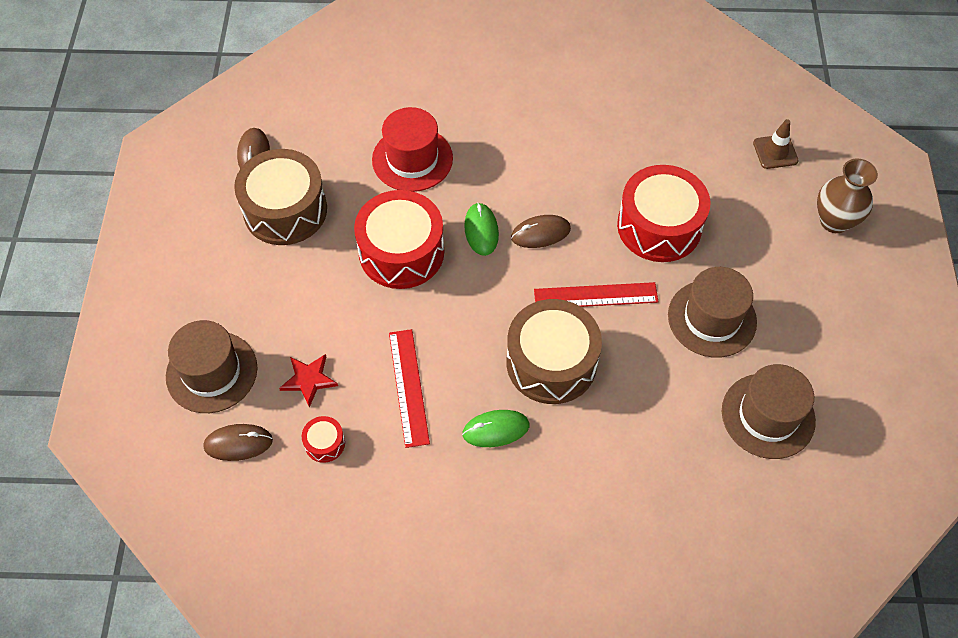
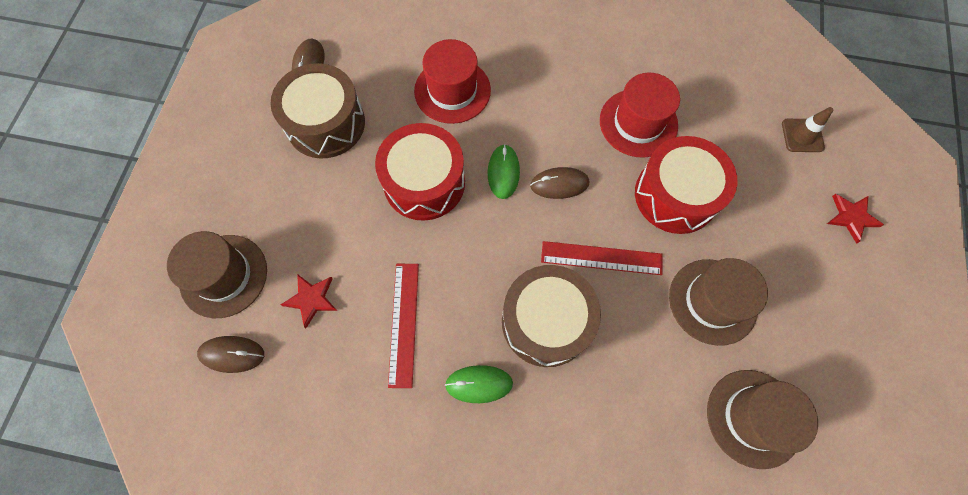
camera: 10 degrees right, 10 degrees up
red drum [302,416,345,463] -> none
brown vase [817,159,878,233] -> red star [827,194,884,244]
none -> red hat [600,73,680,158]

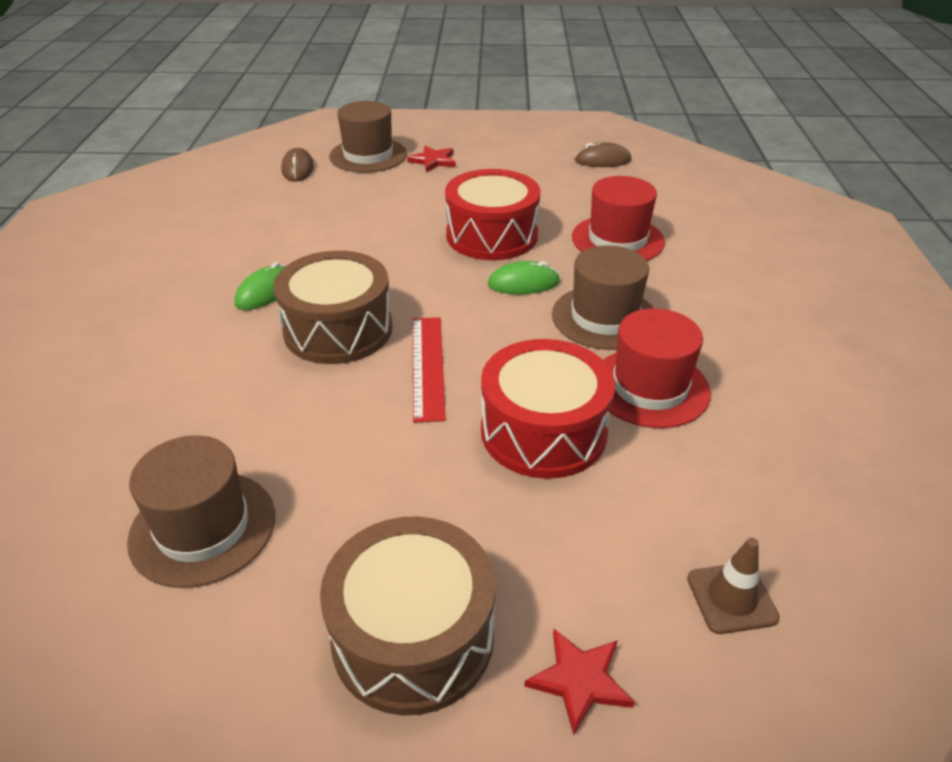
camera: 80 degrees right, 30 degrees down
brown drum [270,63,365,159] -> brown drum moved to [320,516,495,715]
red star [281,274,337,328] -> red star moved to [407,145,456,172]
red ruler [388,264,419,388] -> none
green mouse [445,365,513,403] -> green mouse turned 45 degrees clockwise [234,262,285,310]
brown mouse [530,167,589,199] -> none
brown hat [669,258,768,346] -> brown hat moved to [552,245,654,350]

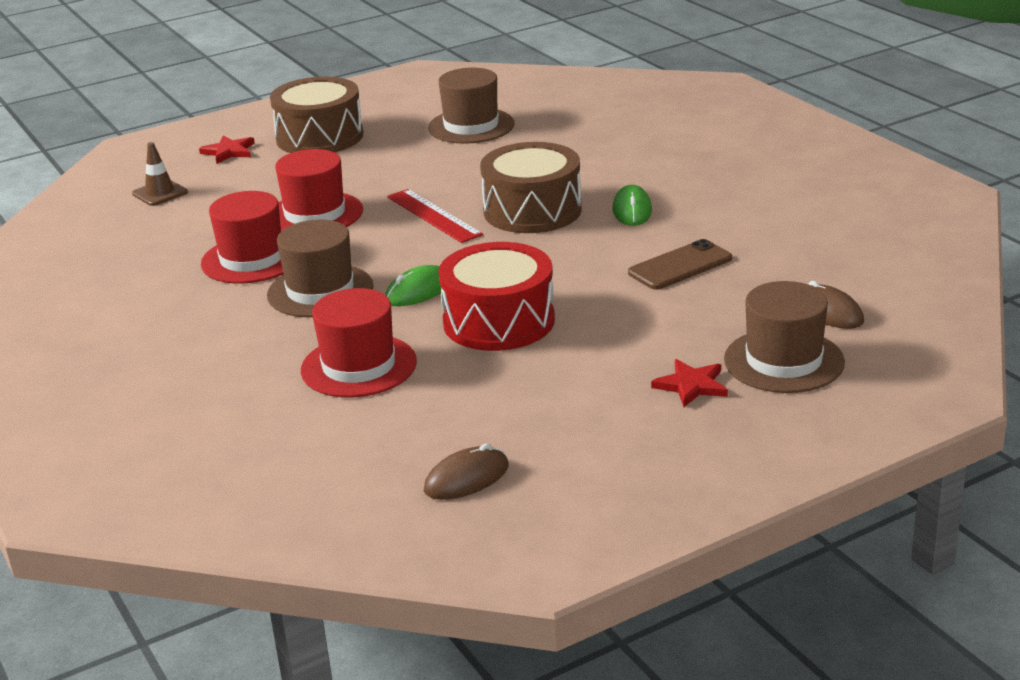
camera: 150 degrees right, 10 degrees down
red drum [481,339,615,479] -> red hat [275,149,363,231]
none -> brown phone [628,239,732,290]

